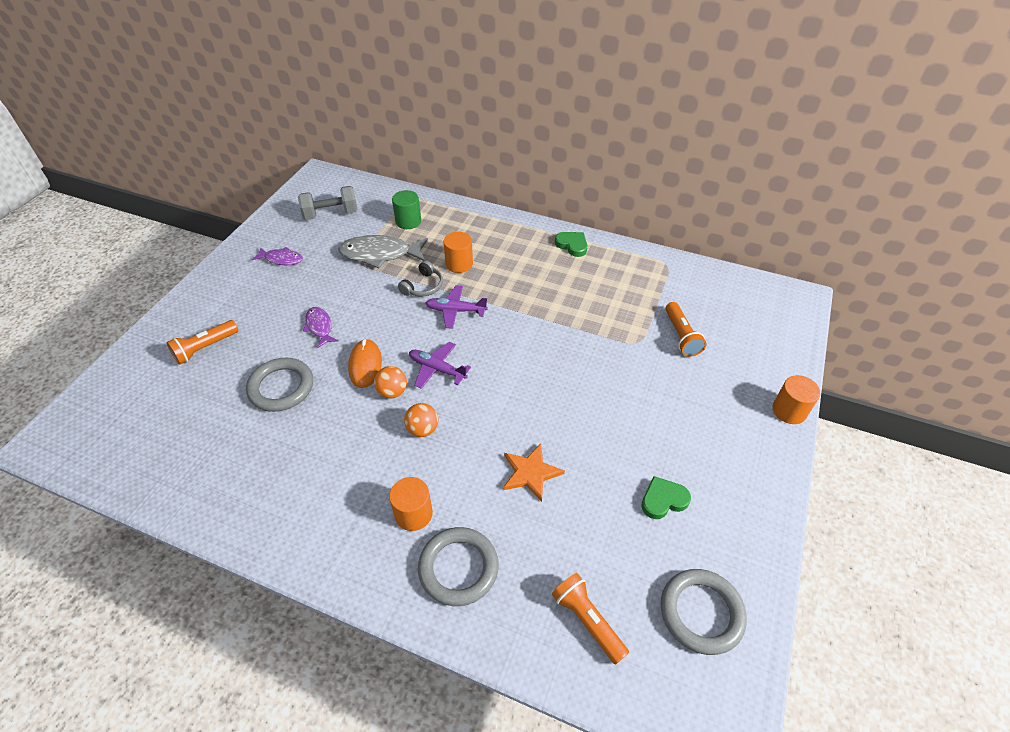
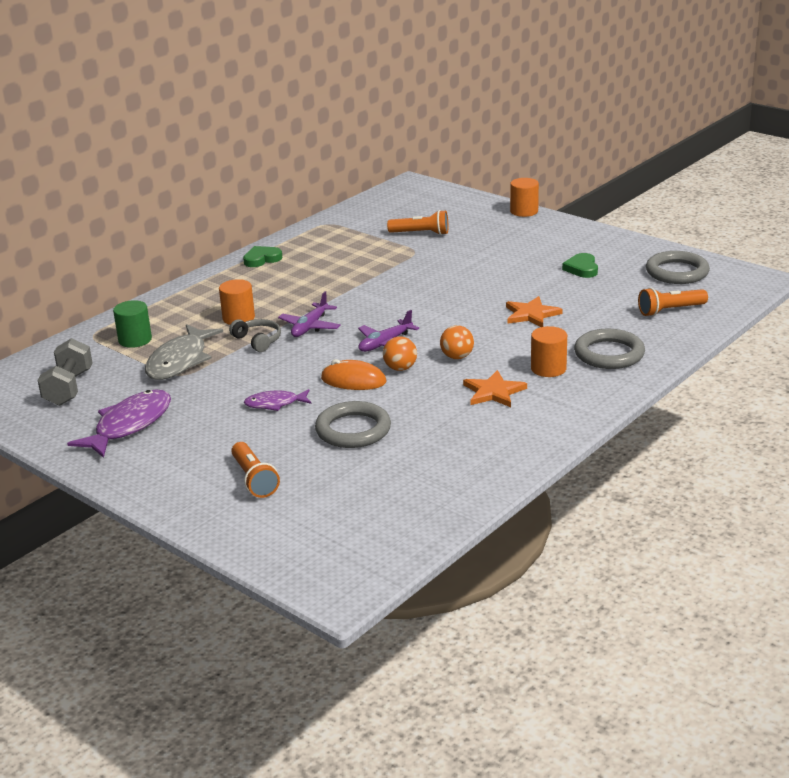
camera: 70 degrees left, 20 degrees down
purple fish [252,247,303,265] -> purple fish [67,389,171,458], size x1.77
none -> orange star [463,370,527,407]

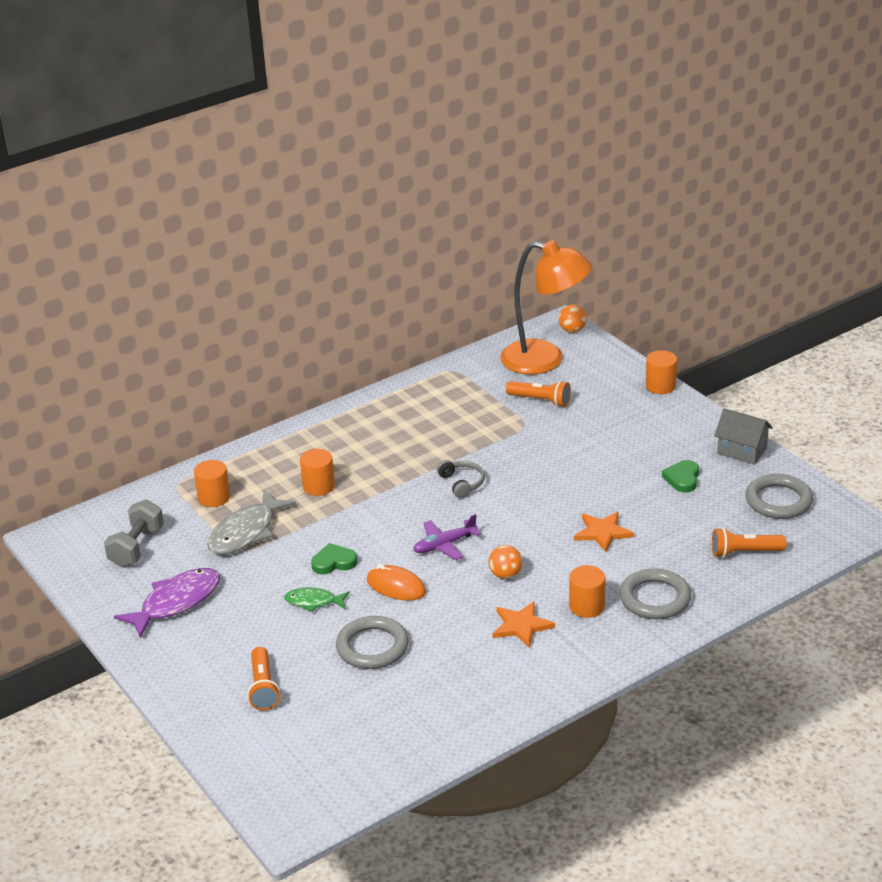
camera: 15 degrees right, 5 degrees up
green cylinder [113,300,152,348] -> orange cylinder [194,460,230,507]
grey headphones [229,319,281,352] -> grey headphones moved to [437,460,485,498]
green heart [243,246,282,267] -> green heart moved to [311,543,357,574]
purple fish [244,389,311,411] -> green fish [284,588,350,612]
purple plane [278,291,341,337] -> none
orange ball [383,336,417,371] -> orange ball moved to [559,305,587,333]
none -> orange lamp [500,240,592,375]
none -> grey house [714,408,773,465]

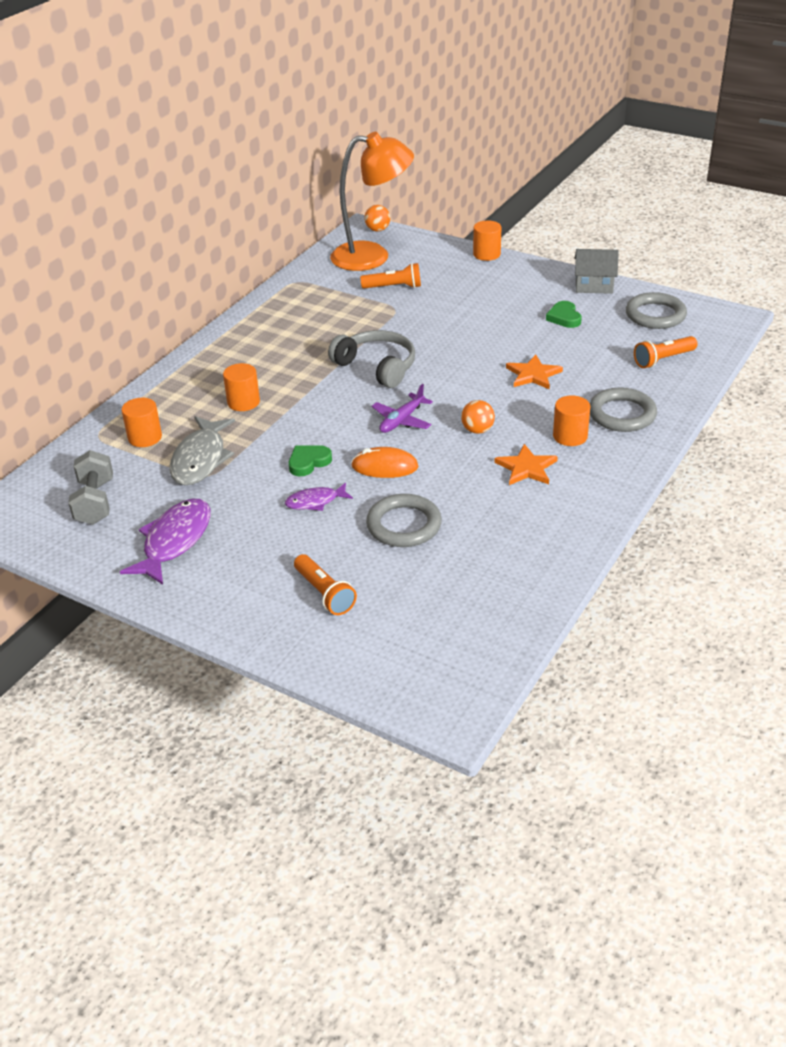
camera: 25 degrees left, 5 degrees up
green fish [284,588,350,612] -> purple fish [285,483,353,511]
grey headphones [437,460,485,498] -> grey headphones [328,330,415,388], size x1.72

